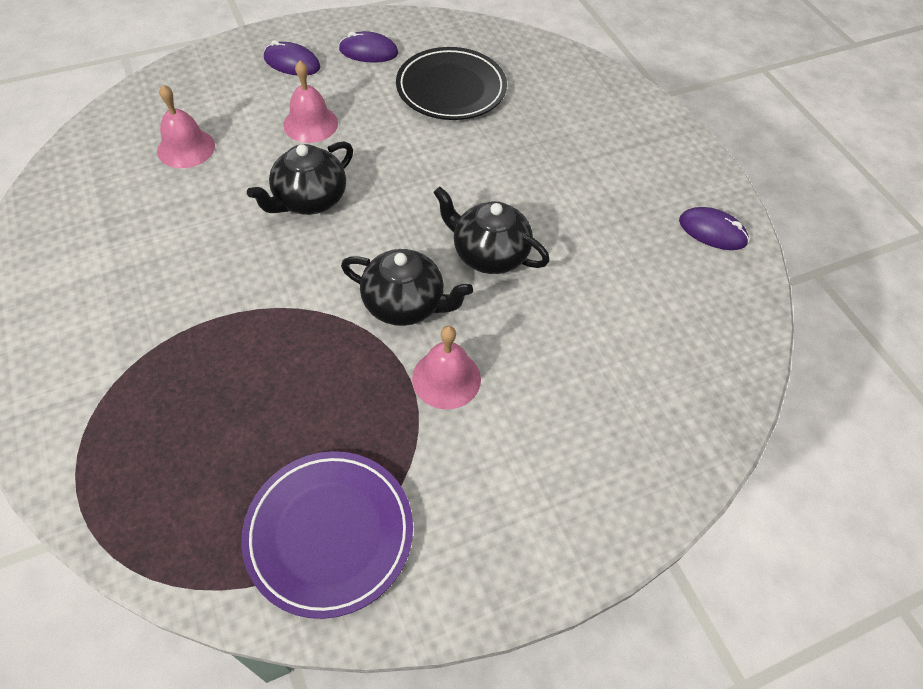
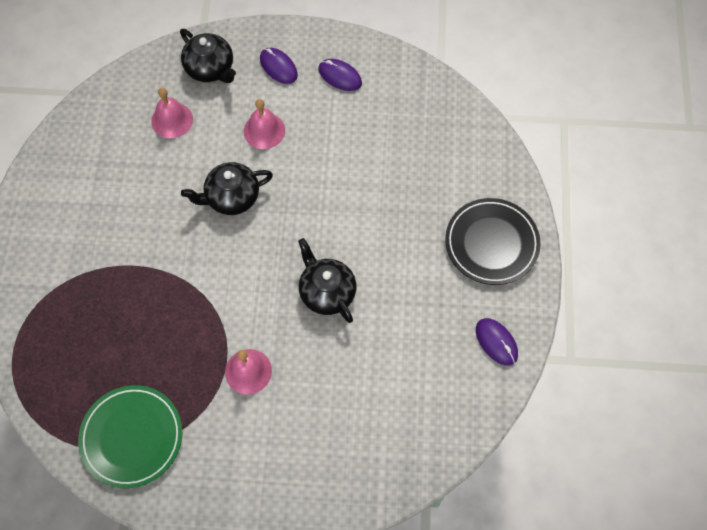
camera: 30 degrees right, 10 degrees up
purple plate [241,451,413,619] -> green plate [78,385,182,488]
black teapot [341,249,473,326] -> black teapot moved to [180,29,236,83]
black plate [396,47,507,120] -> black plate moved to [445,198,541,285]

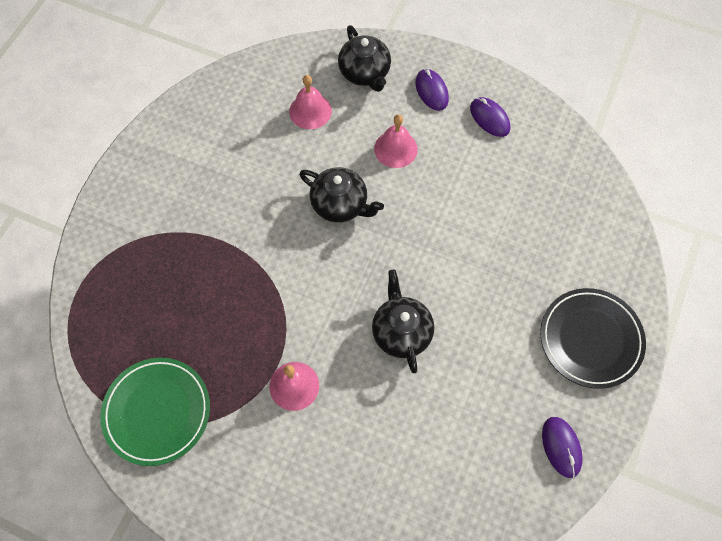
camera: 20 degrees right, 0 degrees up
black teapot [181,162,273,215] -> black teapot turned 150 degrees counterclockwise [299,167,384,223]

